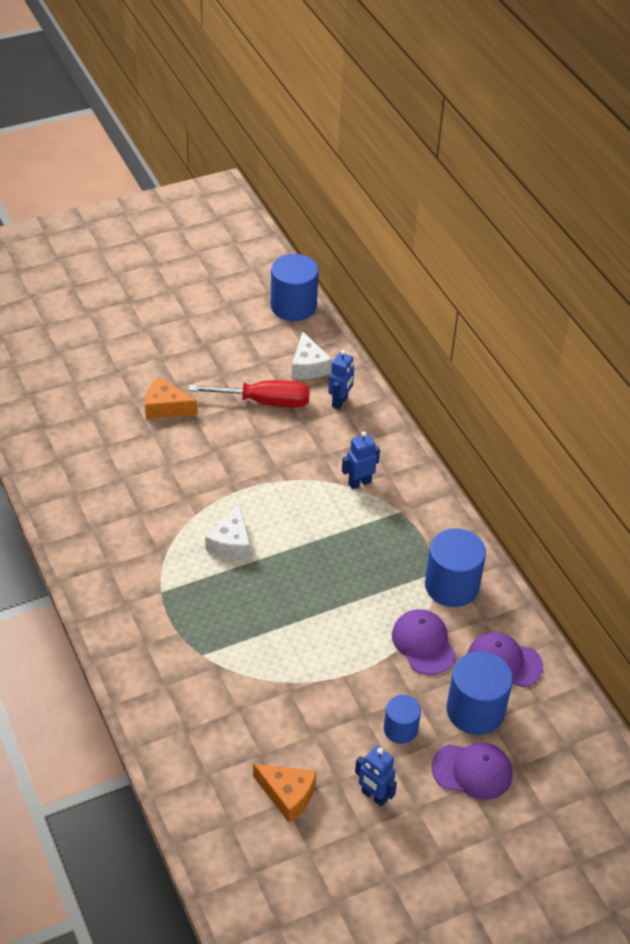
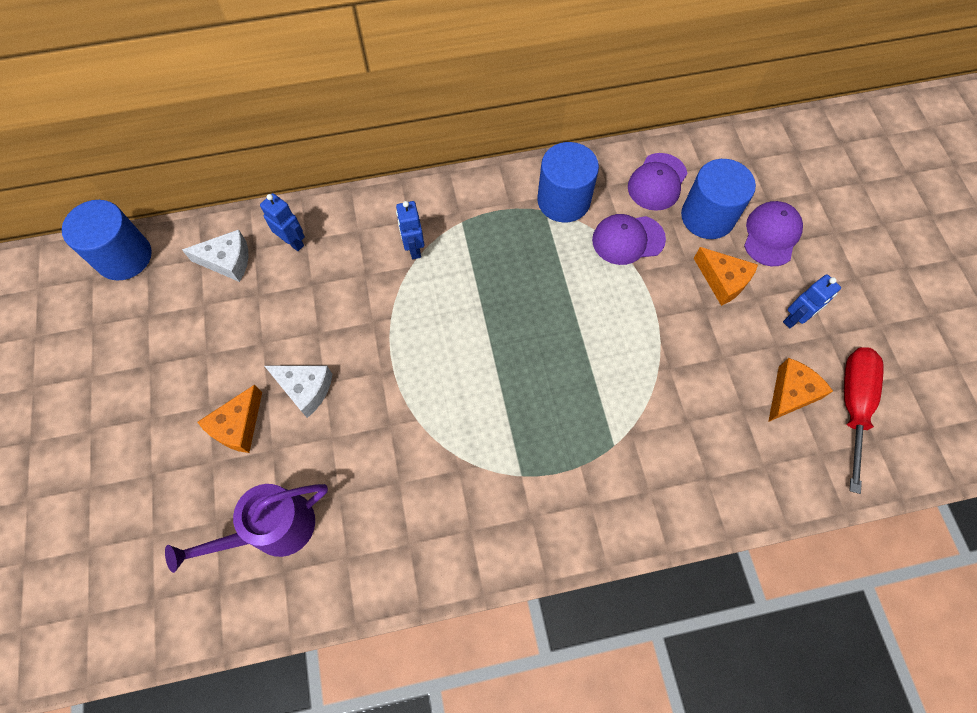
camera: 75 degrees left, 20 degrees up
red screwdriver [189,380,310,408] -> red screwdriver moved to [844,347,883,494]
white cheese [205,503,250,559] -> white cheese moved to [265,366,332,418]
blue cylinder [384,695,421,744] -> orange cheese [694,247,758,306]
none -> purple watering can [165,484,328,573]

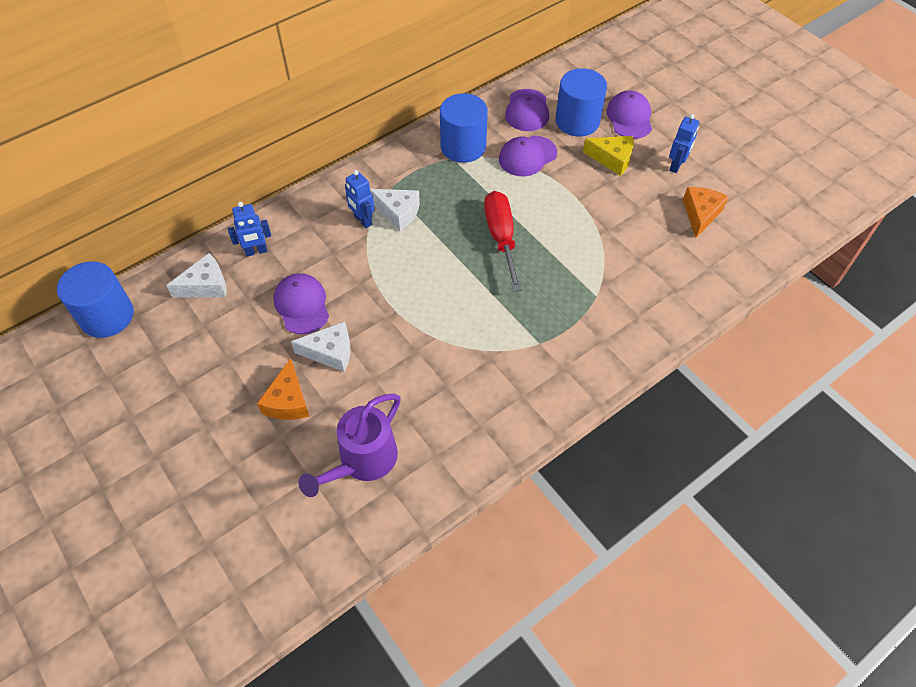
camera: 25 degrees left, 10 degrees down
blue robot [260,193,305,251] -> blue robot turned 150 degrees clockwise [228,202,271,256]
orange cheese [694,247,758,306] -> yellow cheese [583,136,634,176]
red screwdriver [844,347,883,494] -> red screwdriver moved to [484,191,522,292]
none -> purple cap [273,273,329,334]
none -> white cheese [370,189,420,231]

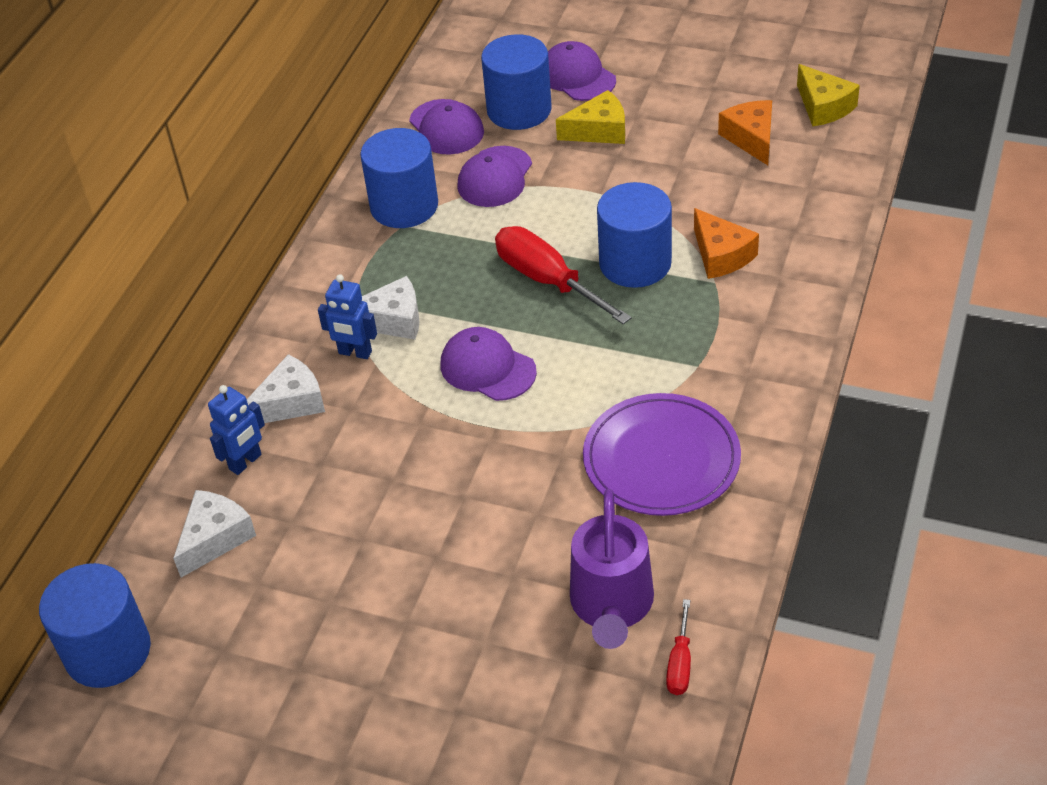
camera: 30 degrees left, 10 degrees down
orange cheese [257,358,309,420] -> orange cheese moved to [694,208,759,279]
purple cap [273,273,329,334] -> purple cap moved to [441,327,537,401]
white cheese [291,321,351,372] -> white cheese moved to [247,354,325,423]
blue robot [669,114,699,173] -> none
none -> purple plate [583,393,741,516]
none -> blue cylinder [597,182,672,288]
none -> red screwdriver [666,599,691,695]
none -> yellow cheese [797,64,860,126]

